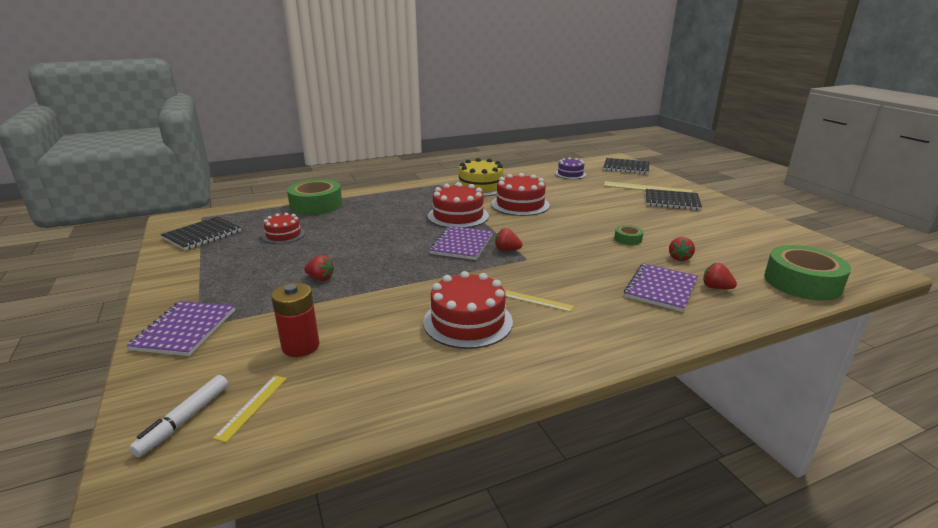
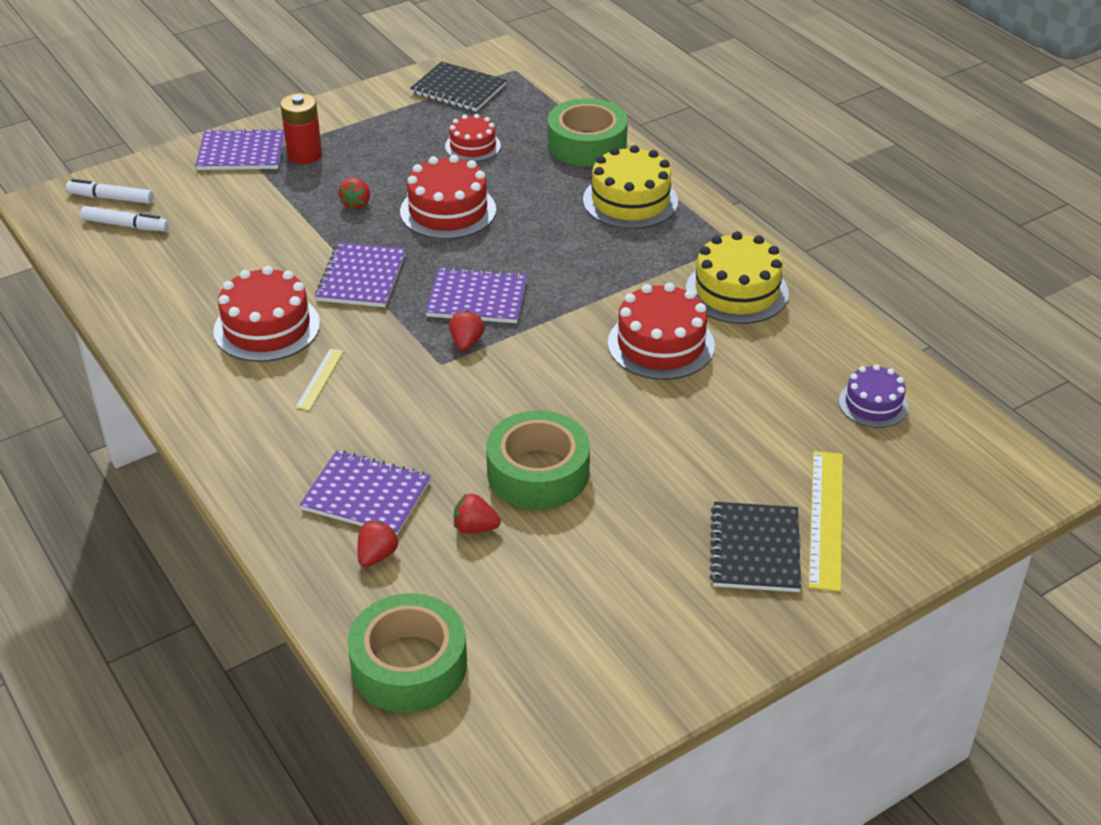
camera: 80 degrees right, 15 degrees up
yellow ruler [213,376,287,442] -> white marker [80,206,169,231]
red battery [271,283,320,357] -> red battery moved to [280,93,322,164]
red cake [428,182,489,228] -> red cake moved to [400,155,496,239]
black notebook [603,158,650,174] -> none
green tape [614,225,643,245] -> green tape [486,411,590,509], size x2.19
none -> purple notebook [315,242,406,307]
none -> yellow cake [583,145,678,229]

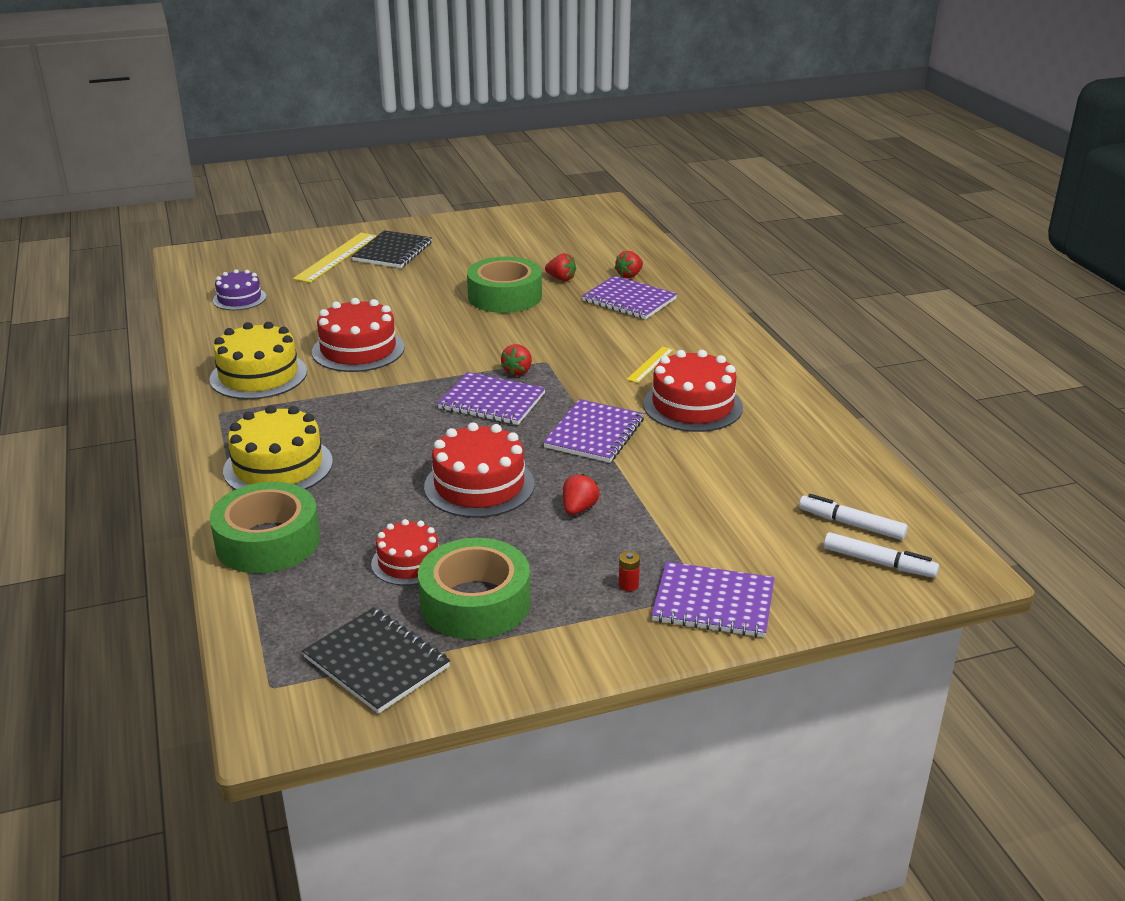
camera: 165 degrees left, 10 degrees down
red battery [280,93,322,164] -> red battery [619,551,640,591], size x0.43
green tape [347,593,467,713] -> green tape moved to [418,538,530,640]

